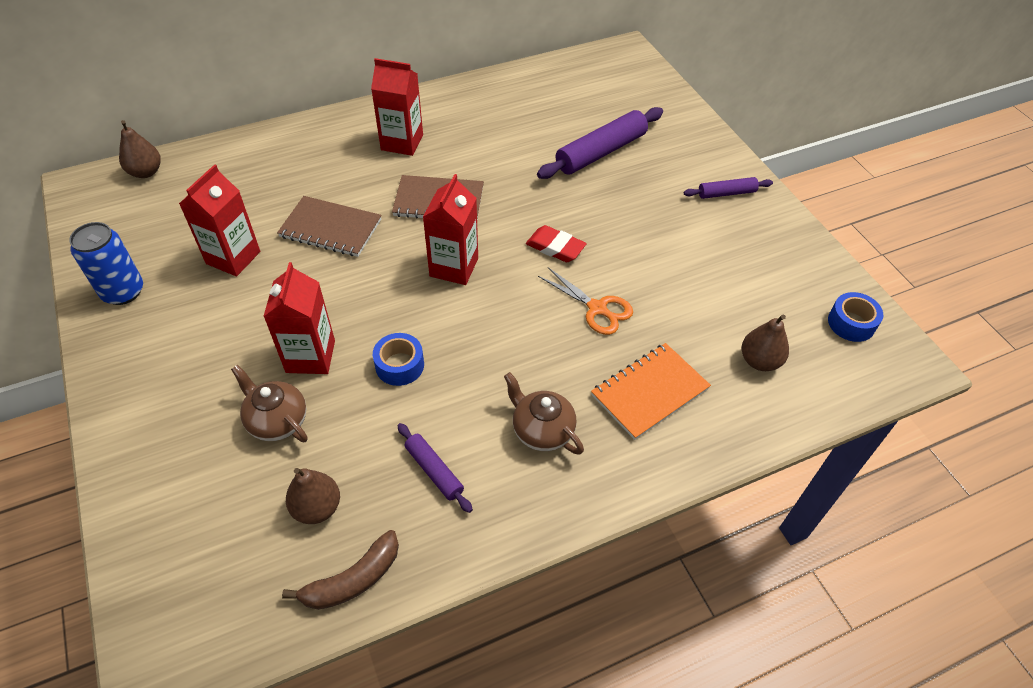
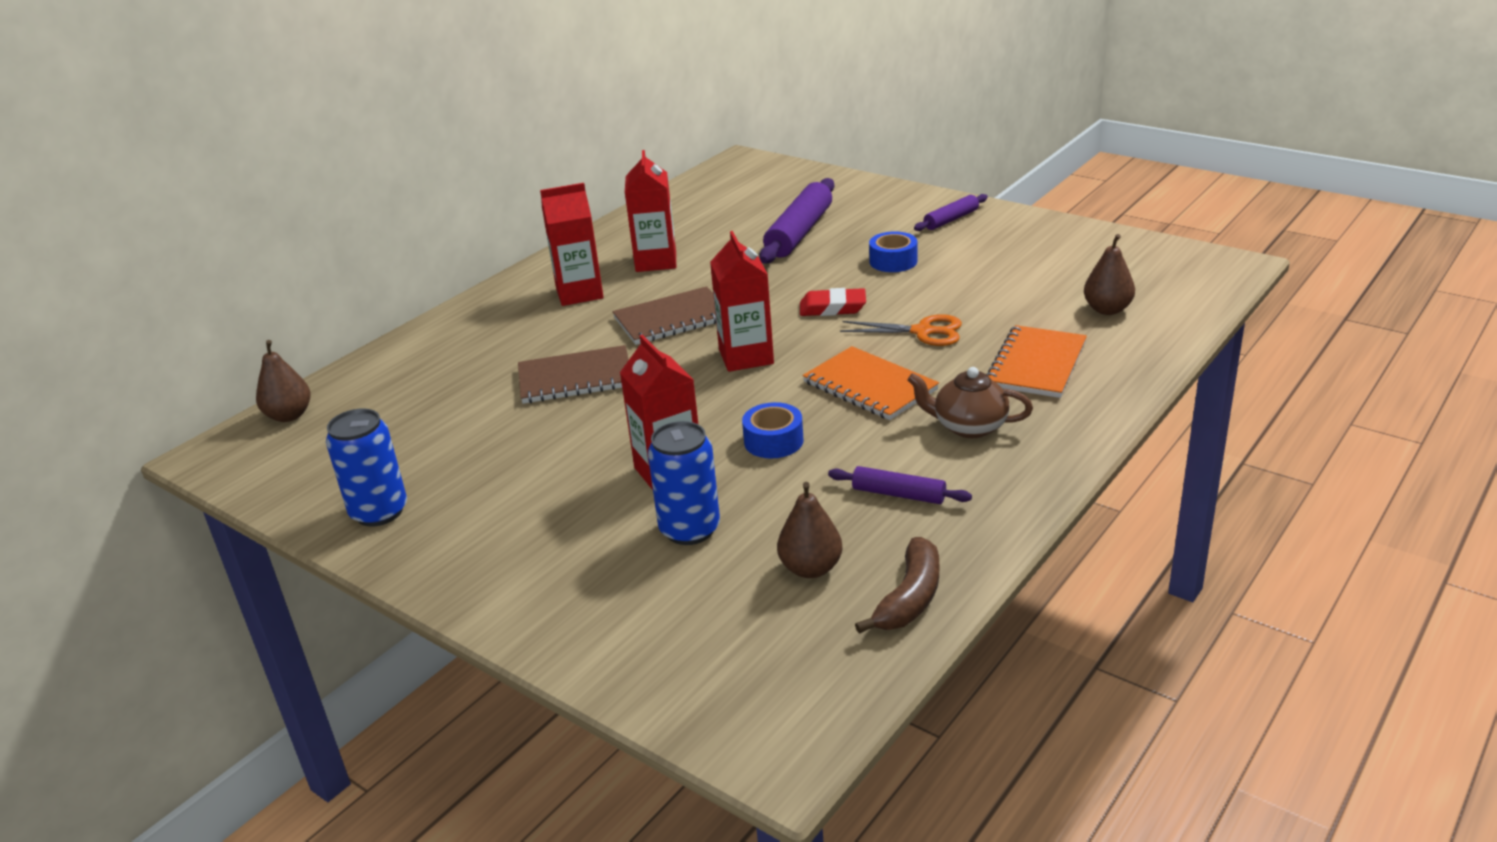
camera: 25 degrees left, 20 degrees down
red carton [179,164,260,276] -> red carton moved to [625,150,676,272]
brown teapot [231,365,307,442] -> blue can [648,421,720,545]
blue tape [828,292,883,342] -> blue tape moved to [869,231,917,272]
none -> orange notebook [803,346,939,420]

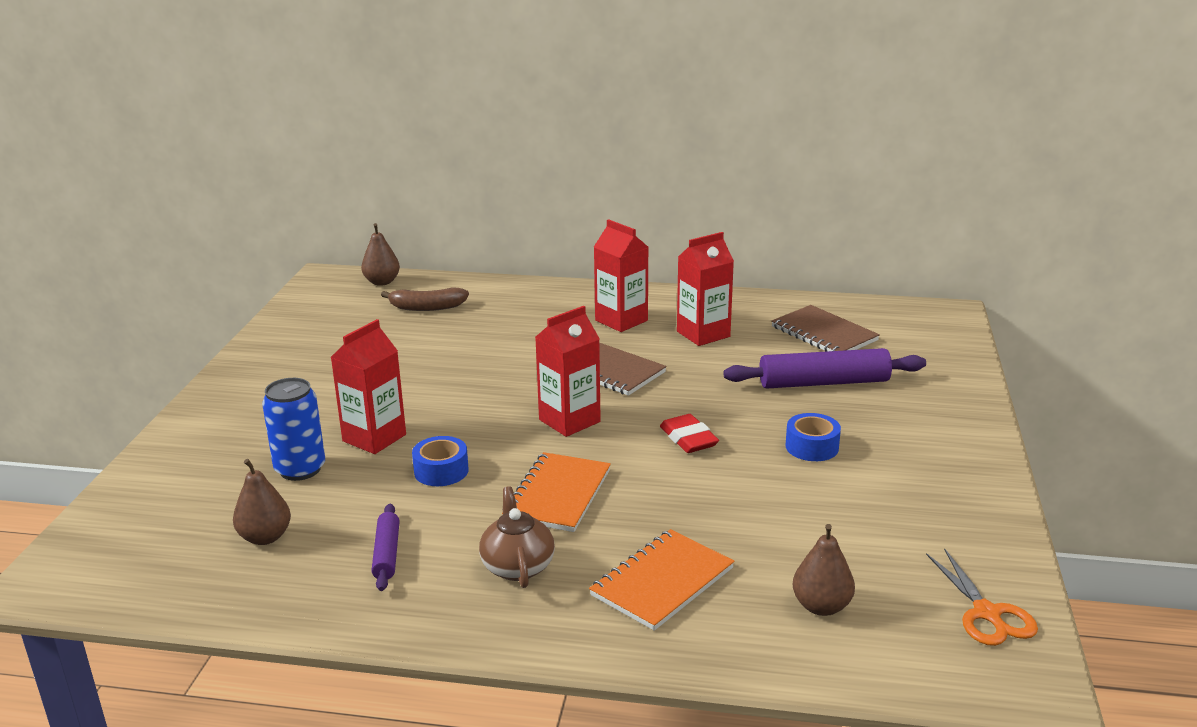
camera: 60 degrees right, 5 degrees down
blue can [326,408,407,526] -> none
brown notebook [518,345,629,404] -> brown notebook moved to [771,305,880,352]
orange scissors [840,314,962,346] -> orange scissors moved to [926,548,1038,646]
brown banana [855,537,939,634] -> brown banana moved to [381,287,469,311]
purple rolling pin [914,194,988,231] -> none
orange notebook [986,325,1087,398] -> orange notebook turned 45 degrees counterclockwise [589,529,735,631]

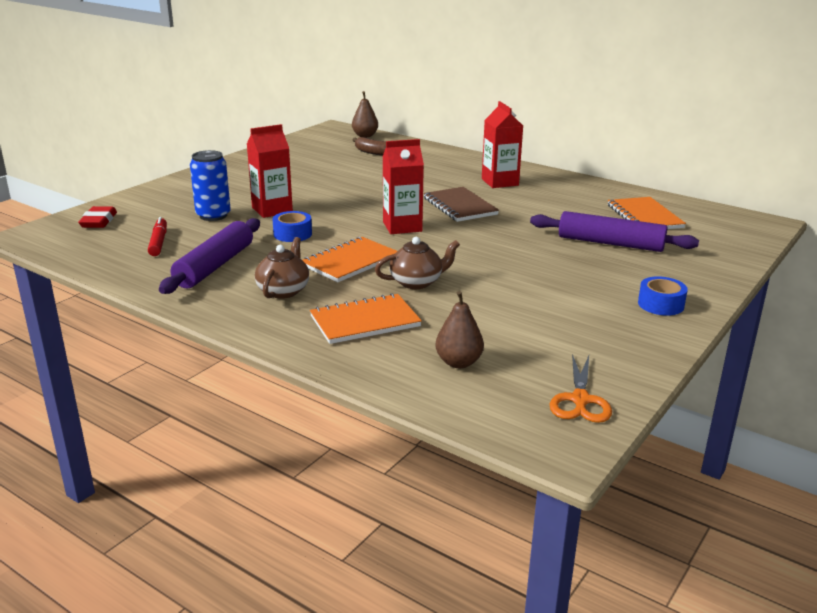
camera: 25 degrees right, 0 degrees up
brown pear [233,459,291,545] -> red marker [148,217,167,256]
purple rolling pin [372,504,400,591] -> purple rolling pin [159,218,260,294], size x1.85
red eraser [660,414,719,453] -> red eraser moved to [78,206,117,228]
red carton [677,232,734,346] -> none
brown notebook [771,305,880,352] -> orange notebook [608,197,686,229]
blue tape [785,413,841,461] -> blue tape moved to [638,276,688,316]
none -> brown teapot [375,237,460,289]

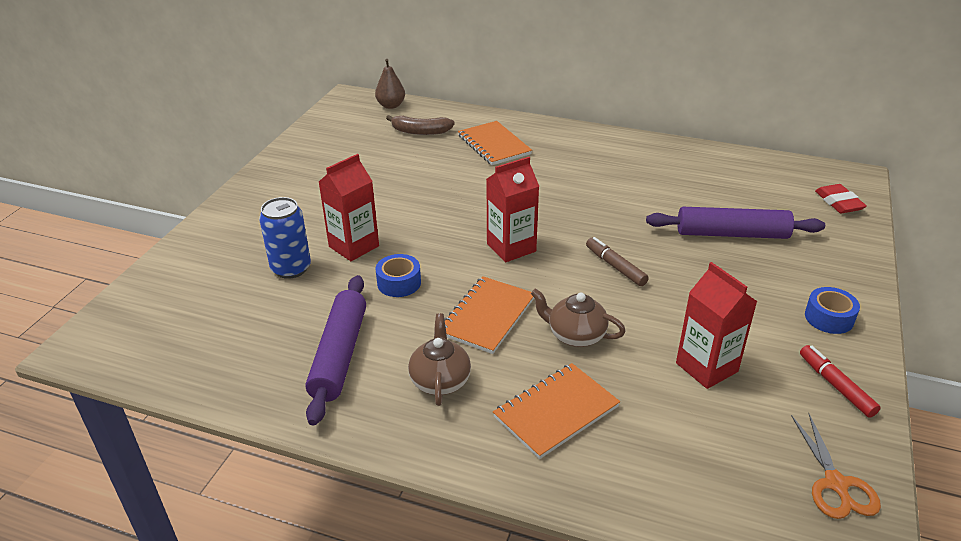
camera: 15 degrees left, 10 degrees up
red eraser [78,206,117,228] -> red eraser moved to [815,184,867,213]
red marker [148,217,167,256] -> red marker moved to [800,345,881,418]
brown teapot [375,237,460,289] -> brown teapot turned 120 degrees counterclockwise [531,288,626,347]
brown notebook [423,187,499,222] -> none
brown pear [435,291,484,368] -> none
red carton [482,101,523,188] -> red carton moved to [676,262,758,389]
orange notebook [608,197,686,229] -> orange notebook moved to [458,121,532,165]
none -> brown marker [586,237,649,286]

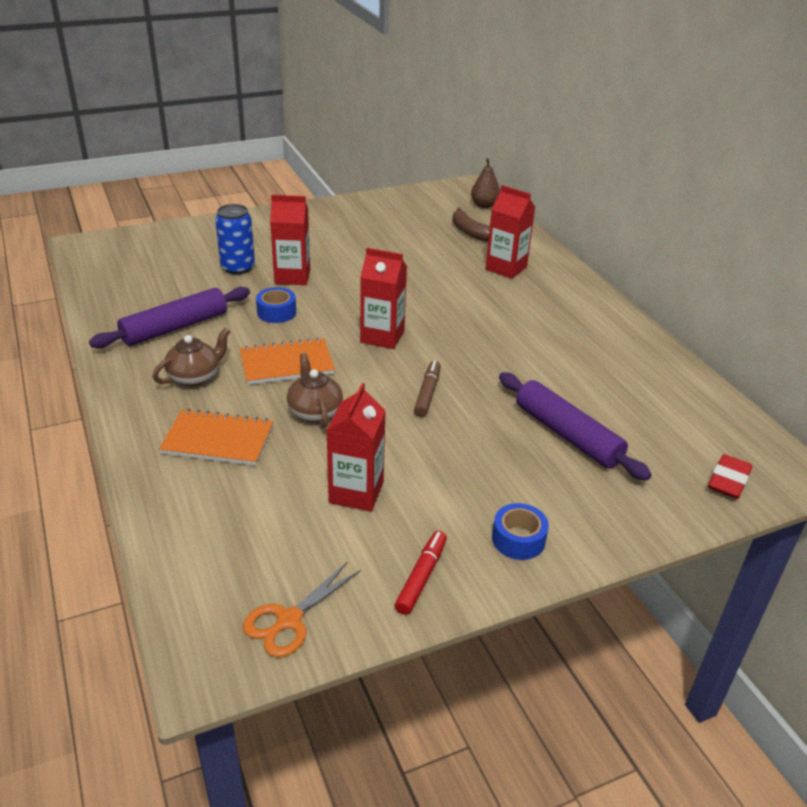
camera: 45 degrees right, 0 degrees up
orange notebook [458,121,532,165] -> red carton [485,185,535,279]

